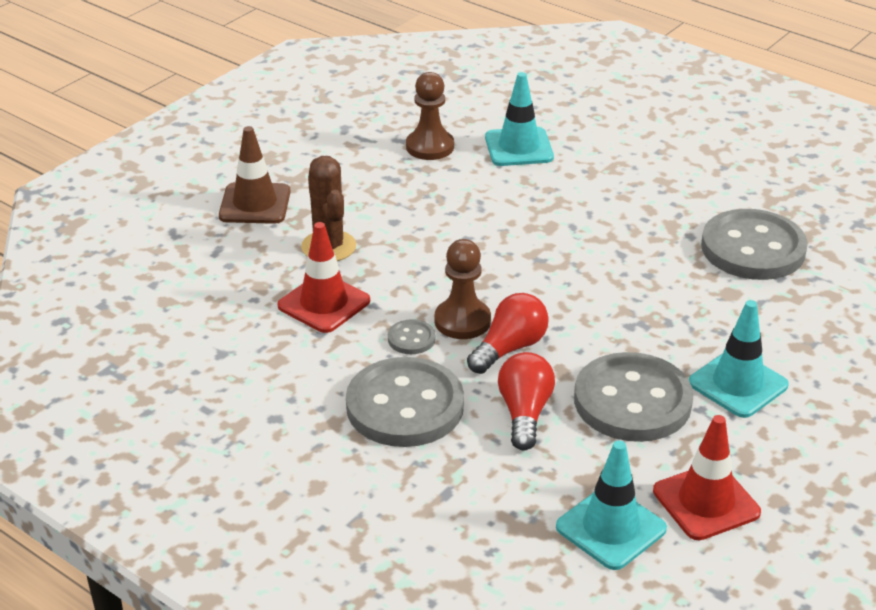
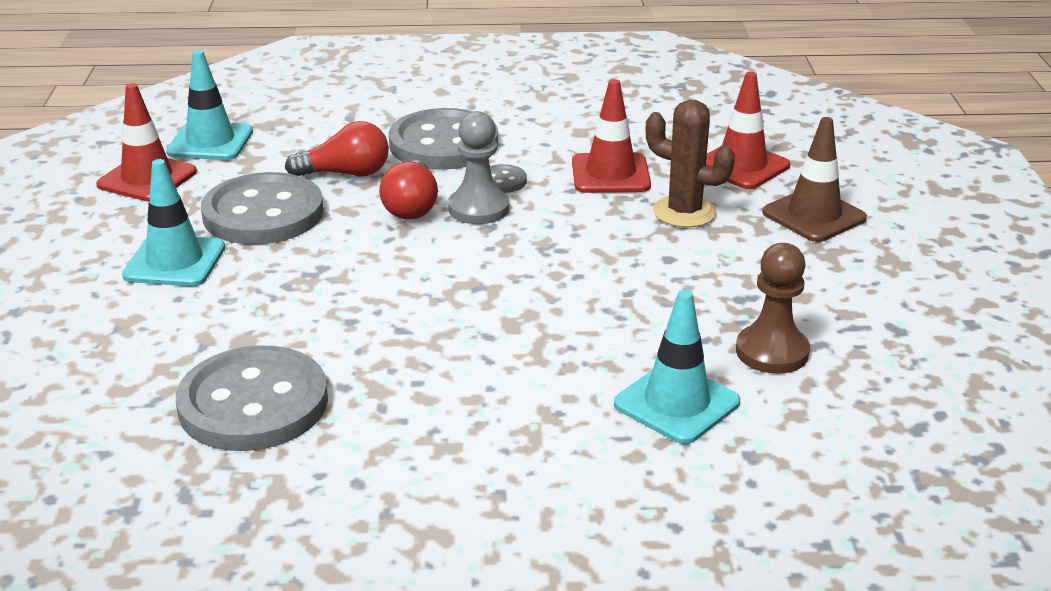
camera: 140 degrees right, 5 degrees down
brown pawn [435,239,491,339] -> grey pawn [448,111,509,224]
red light bulb [498,352,555,451] -> red light bulb turned 60 degrees counterclockwise [285,121,389,176]
none -> red traffic cone [706,72,790,189]

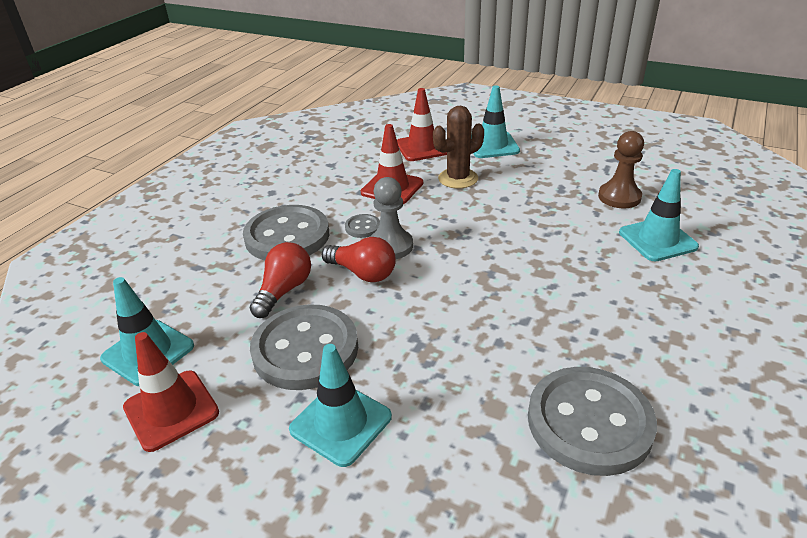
camera: 60 degrees left, 5 degrees up
brown traffic cone [762,117,867,242] -> turquoise traffic cone [471,85,520,158]

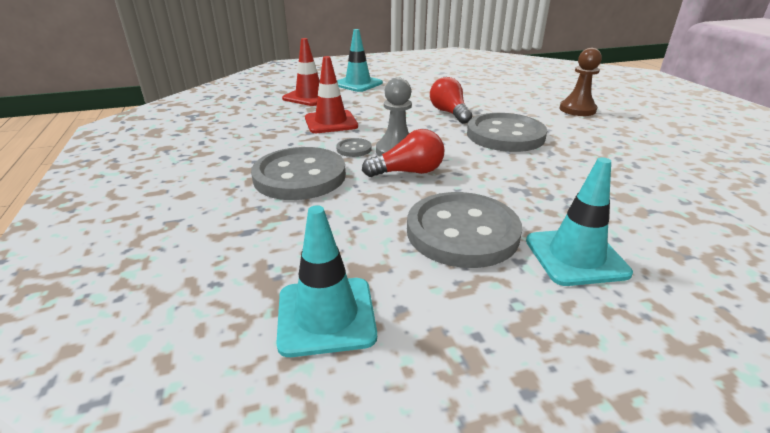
camera: 45 degrees left, 5 degrees down
red traffic cone [123,332,219,452] -> none
red light bulb [250,242,311,318] -> red light bulb moved to [430,77,472,124]
brown cactus [433,106,484,189] -> none
grey button [528,367,657,476] -> grey button moved to [467,113,547,152]
brown pawn [598,131,644,208] -> brown pawn moved to [560,48,602,116]
turquoise traffic cone [619,169,699,261] -> none

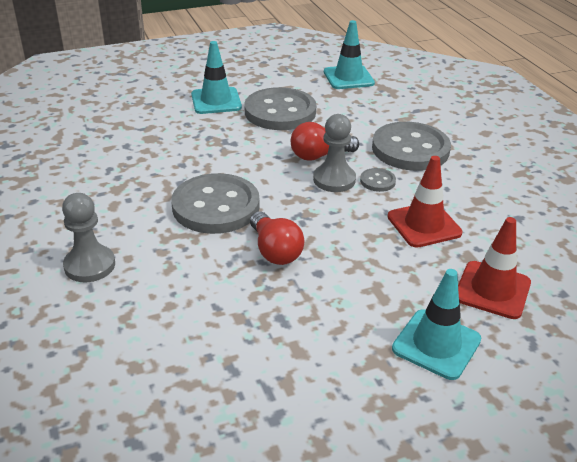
camera: 175 degrees right, 5 degrees up
brown pawn [560,48,602,116] -> grey pawn [62,193,115,282]

